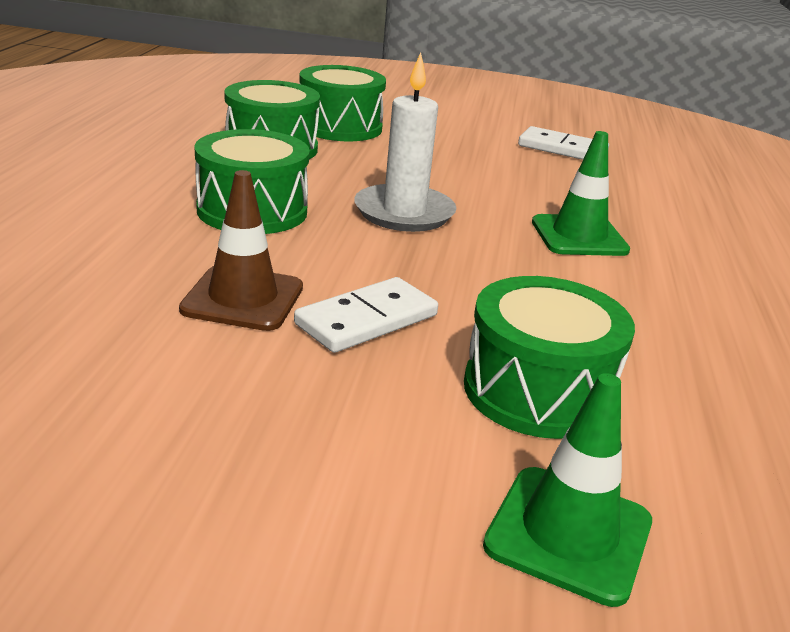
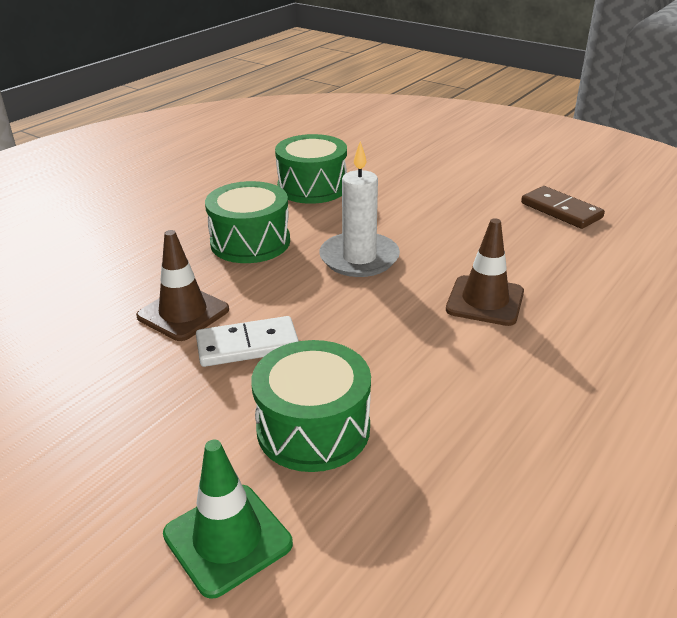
camera: 30 degrees right, 5 degrees up
green drum [299,65,386,141] -> none
white domino [518,126,609,160] -> brown domino [521,186,605,229]
green traffic cone [532,131,630,256] -> brown traffic cone [446,218,524,326]

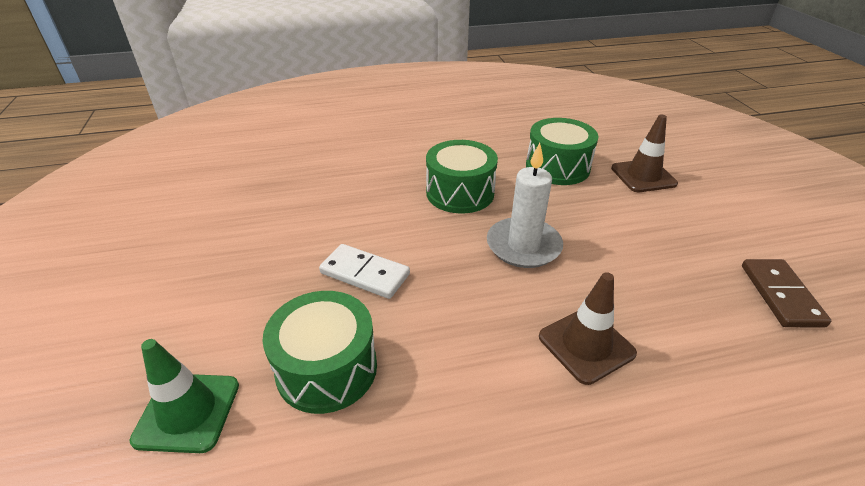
camera: 40 degrees right, 5 degrees up
brown traffic cone [136,230,229,341] -> brown traffic cone moved to [611,114,678,192]

